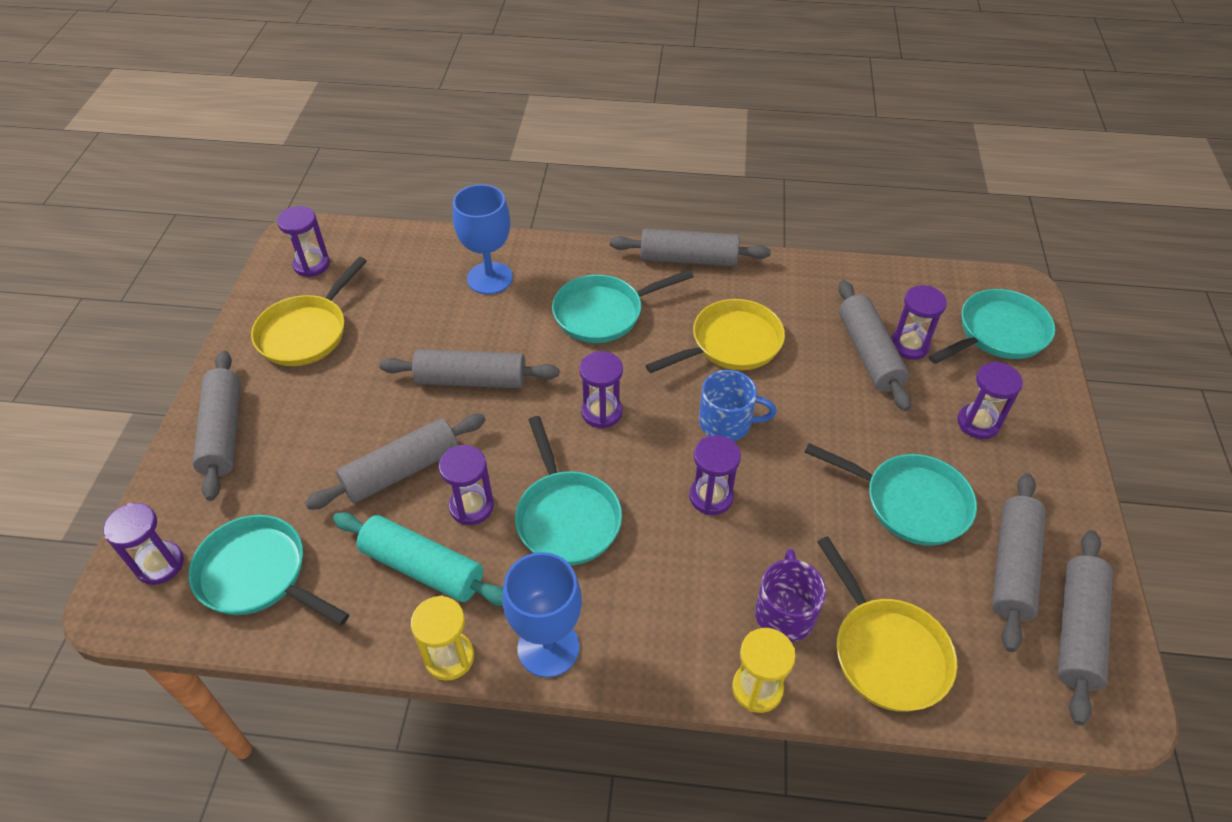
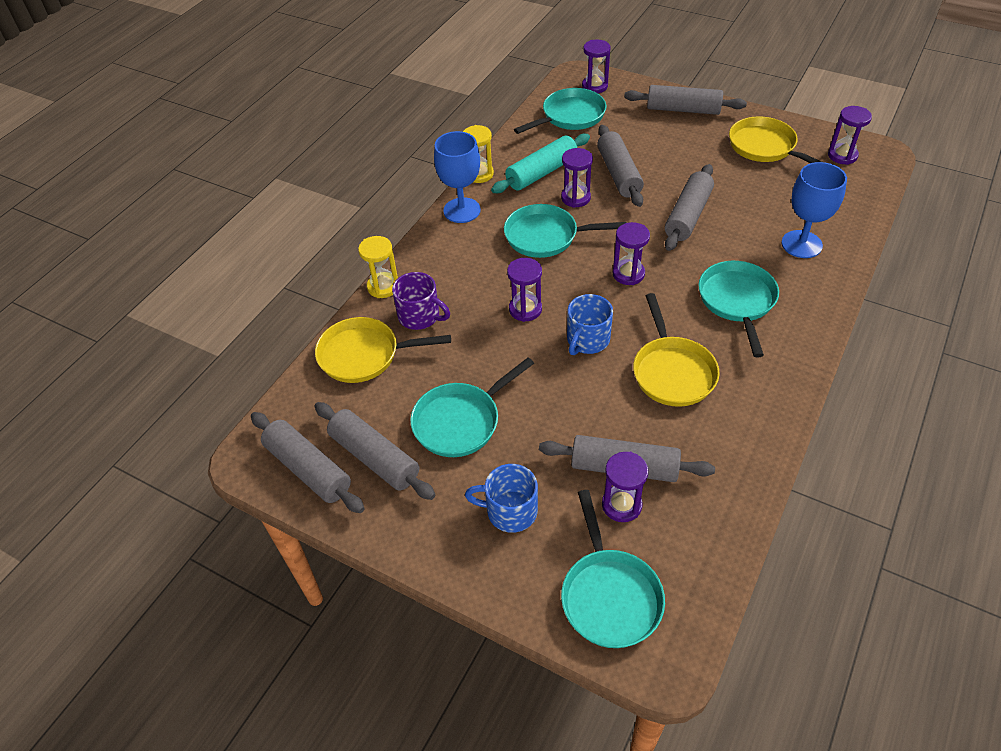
camera: 115 degrees right, 0 degrees up
grey rolling pin [610,229,771,266] -> none
purple hourglass [957,361,1023,439] -> blue mug [465,464,538,533]

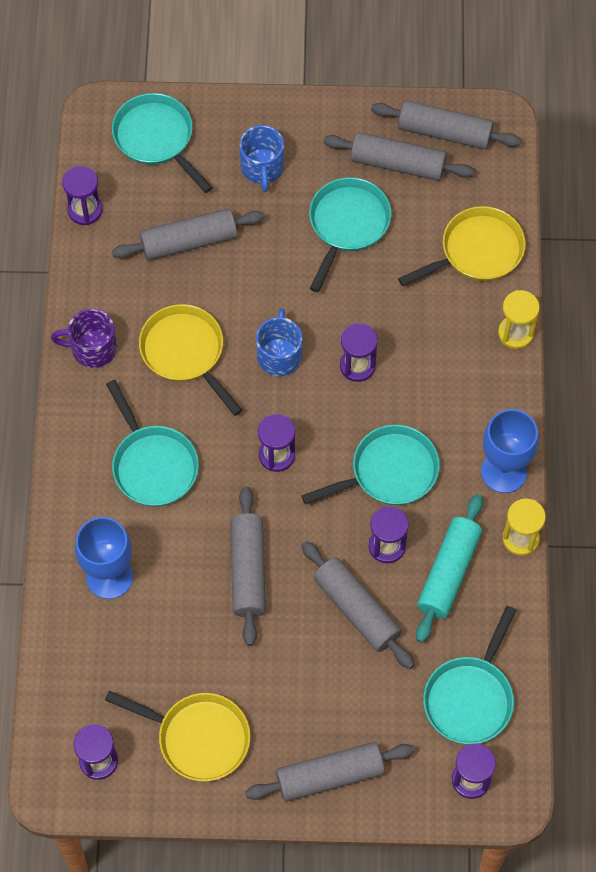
camera: 150 degrees right, 15 degrees up
purple mug [392,272,450,330] -> purple mug moved to [51,309,117,368]
blue mug [465,464,538,533] -> blue mug turned 105 degrees clockwise [239,125,284,192]
purple hourglass [602,452,648,522] -> purple hourglass moved to [62,166,102,225]

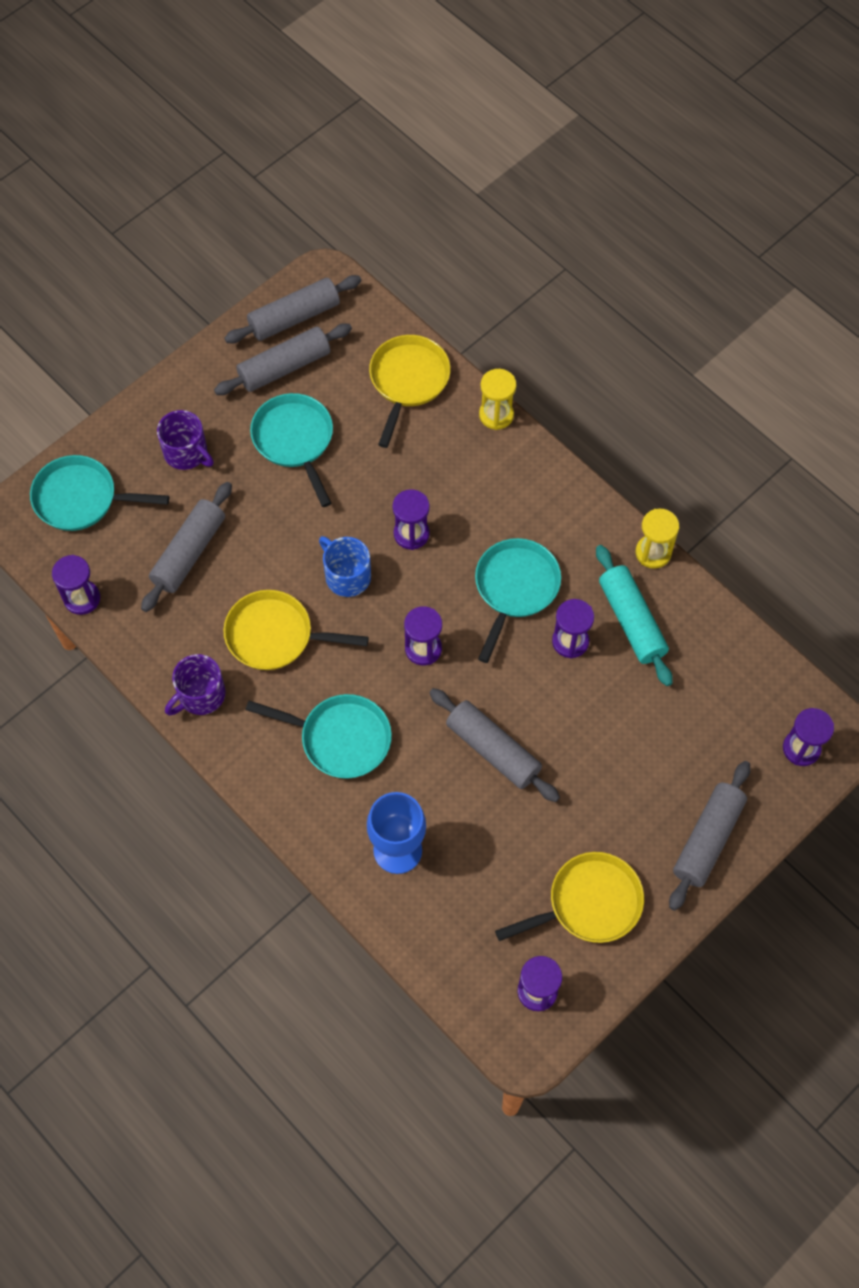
camera: 45 degrees left, 0 degrees up
blue mug [239,125,284,192] -> purple mug [157,410,214,470]
grey rolling pin [301,541,415,669] -> none
turquoise pan [423,606,516,744] -> none
blue goblet [481,409,539,493] -> none

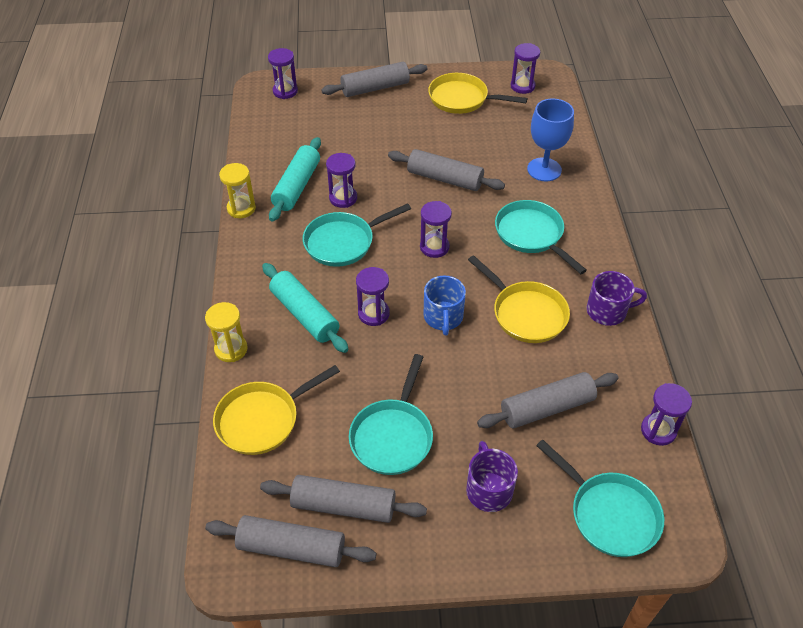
camera: 140 degrees left, 15 degrees down
grey rolling pin [429,688,560,802] -> grey rolling pin turned 60 degrees counterclockwise [388,149,505,191]
none -> turquoise rolling pin [262,263,349,353]

